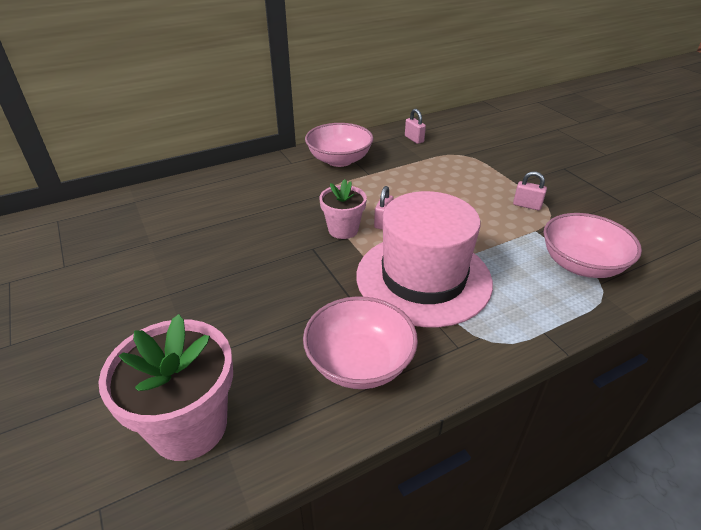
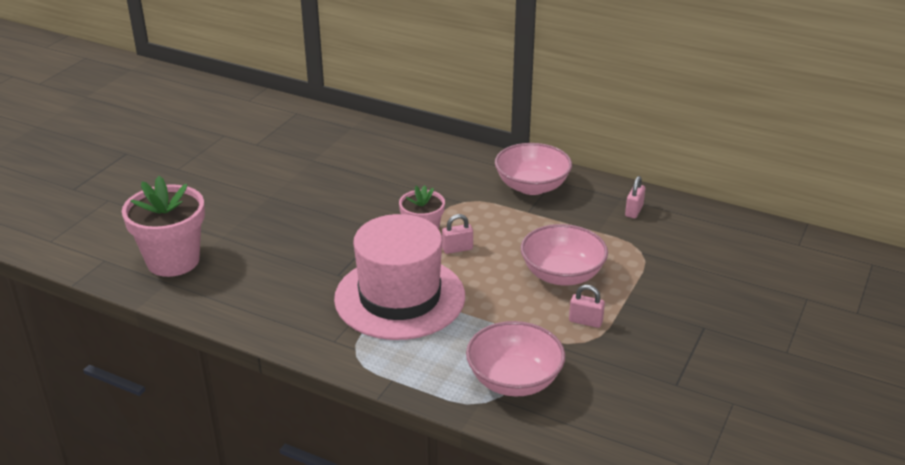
camera: 55 degrees right, 5 degrees down
pink bowl [303,296,418,389] -> pink bowl moved to [521,224,608,286]
pink padlock [513,171,547,210] -> pink padlock turned 60 degrees counterclockwise [569,285,605,328]

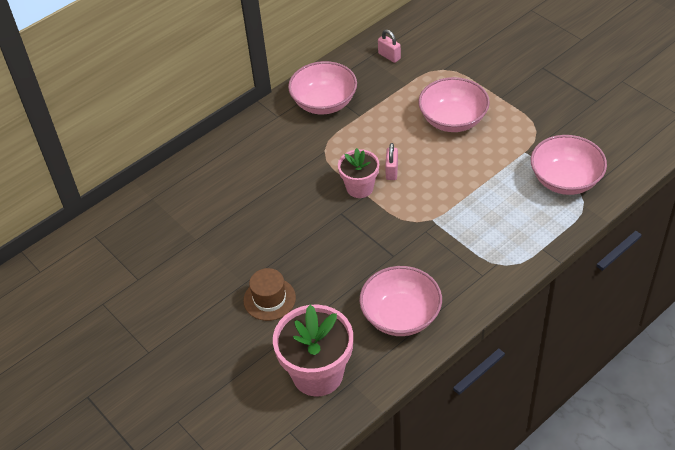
camera: 65 degrees left, 15 degrees up
pink hat [334,214,465,340] -> none
pink padlock [569,285,605,328] -> none
none -> brown hat [243,268,296,321]
none -> pink bowl [359,266,442,336]

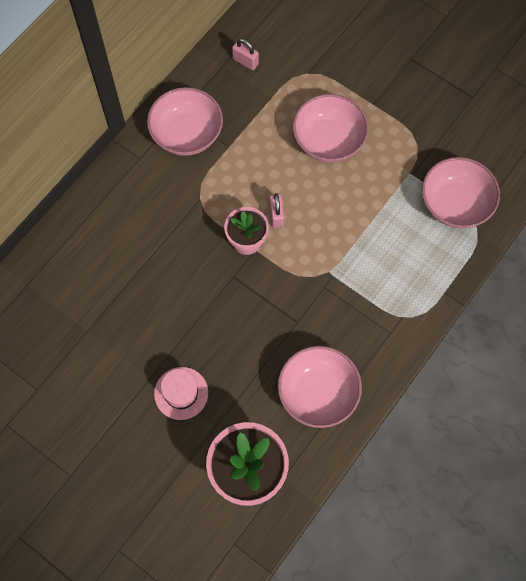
camera: 15 degrees left, 20 degrees up
brown hat [243,268,296,321] -> pink hat [154,367,208,420]

